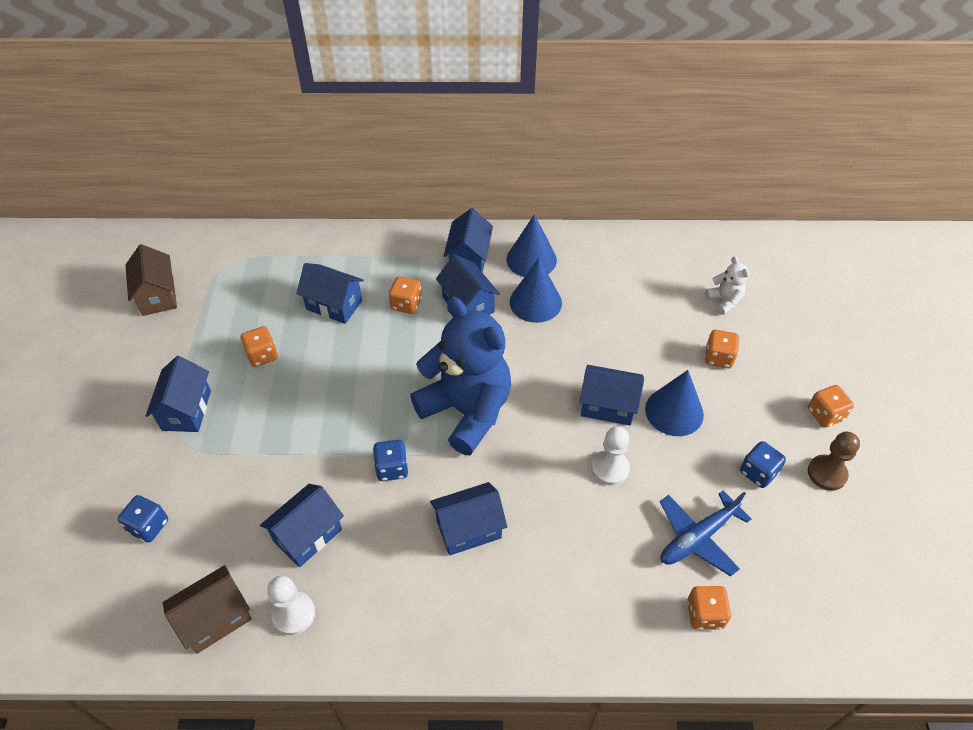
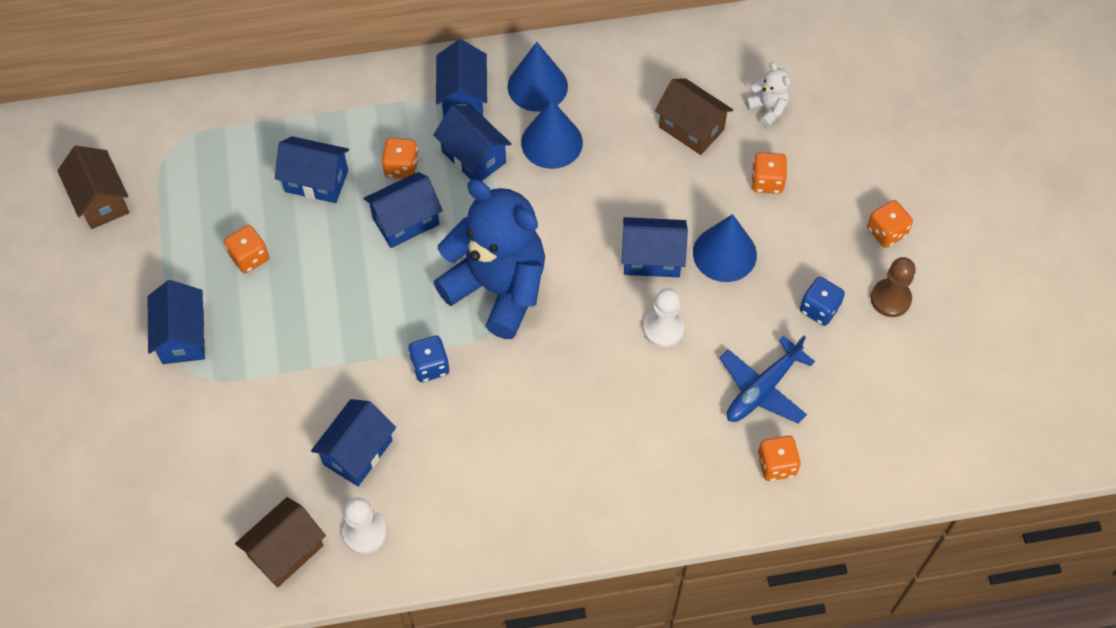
camera: 10 degrees left, 10 degrees up
blue dice [118,495,168,543] -> none
blue house [430,482,507,556] -> blue house moved to [363,172,443,248]
none -> brown house [655,78,733,155]

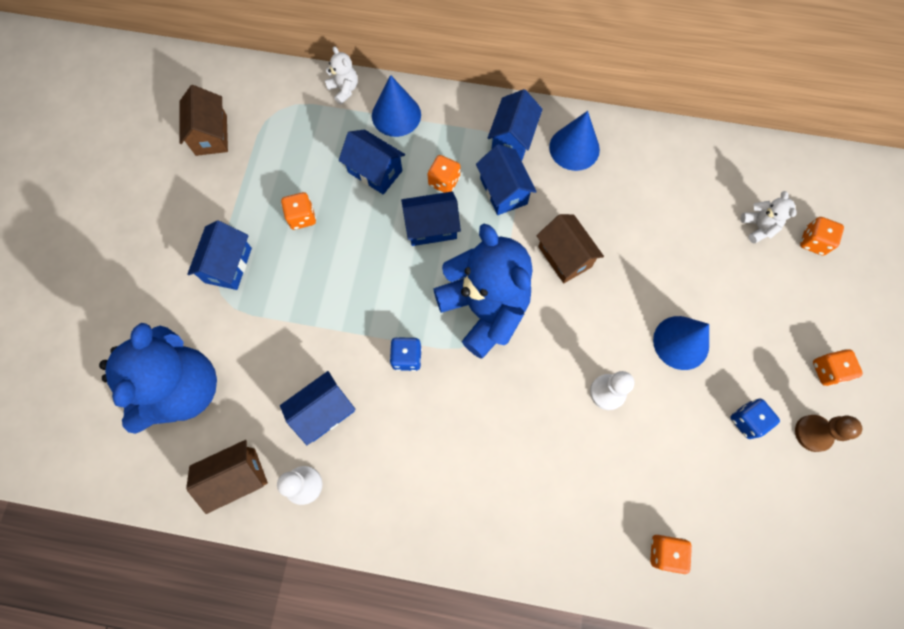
camera: 20 degrees right, 10 degrees up
blue cone [521,99,583,169] -> blue cone moved to [372,75,421,137]
blue house [622,217,688,277] -> none
brown house [655,78,733,155] -> brown house moved to [536,214,604,283]
blue plane [720,336,815,424] -> none
orange dice [751,152,787,194] -> orange dice moved to [800,217,844,255]
none -> blue teddy bear [99,323,217,434]
none -> white teddy bear [325,46,358,105]

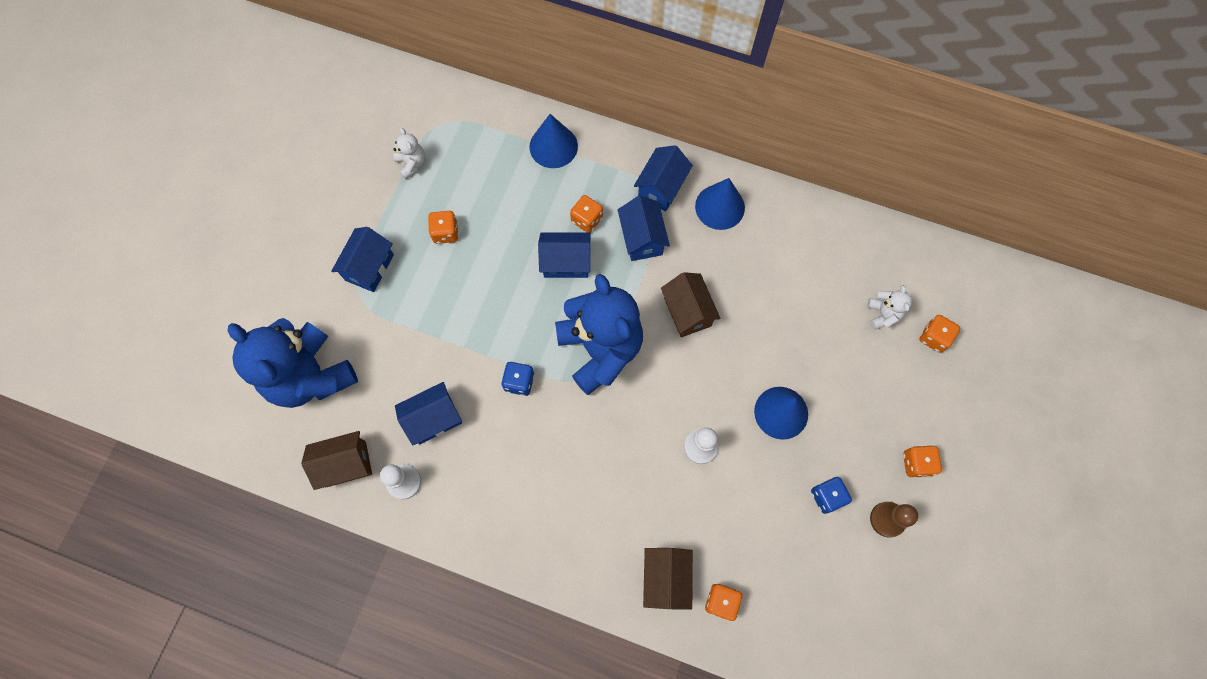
camera: 10 degrees right, 0 degrees up
blue teddy bear [99,323,217,434] -> blue teddy bear turned 120 degrees clockwise [228,318,358,408]
brown house [179,85,228,156] -> brown house moved to [643,548,693,610]
white teddy bear [325,46,358,105] -> white teddy bear moved to [393,128,425,179]
blue house [339,129,405,195] -> none

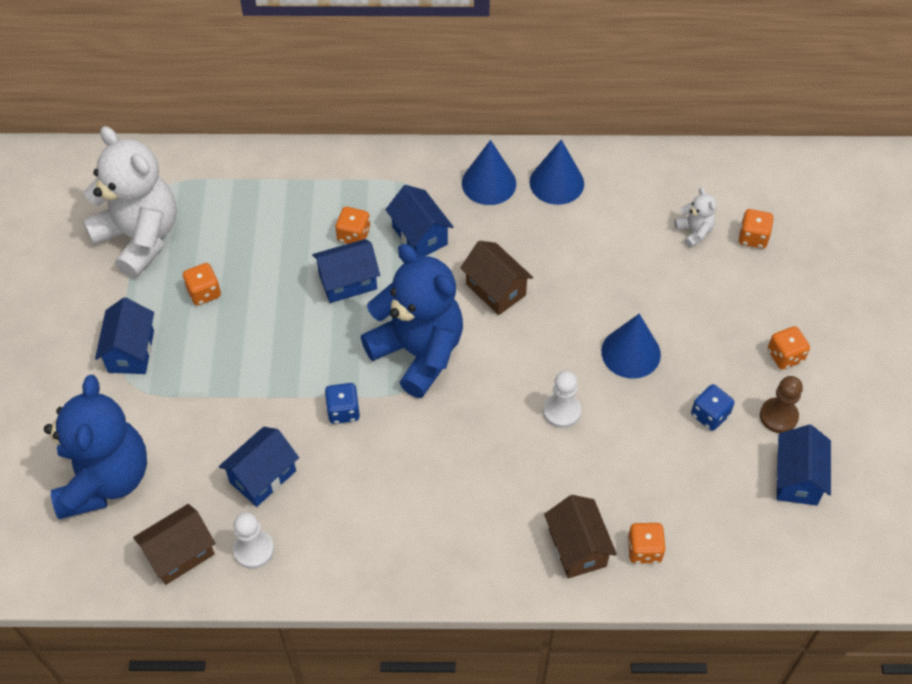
camera: 20 degrees left, 15 degrees down
blue teddy bear [228,318,358,408] -> blue teddy bear turned 120 degrees counterclockwise [44,375,147,519]
white teddy bear [393,128,425,179] -> white teddy bear [83,126,177,278], size x2.42
blue cone [529,114,578,168] -> blue cone moved to [529,139,584,205]
blue house [634,145,693,211] -> blue house moved to [776,425,831,506]

